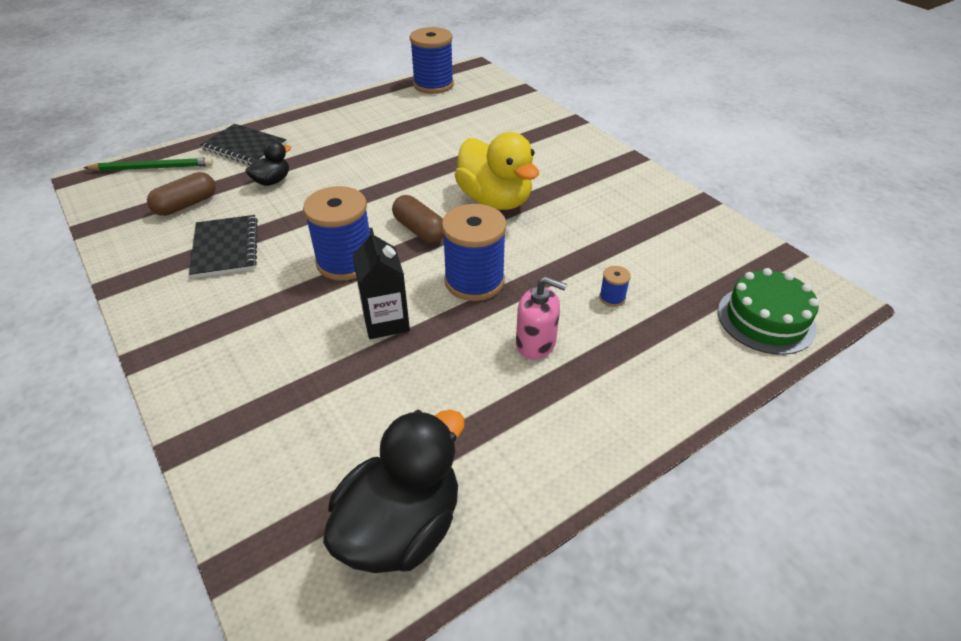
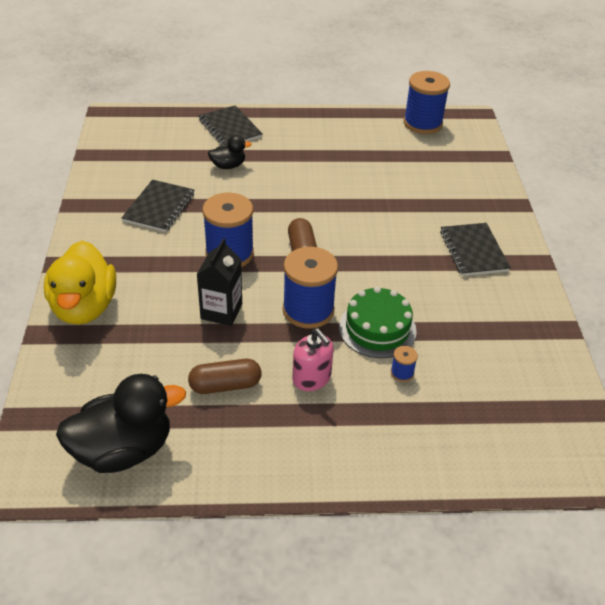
camera: 30 degrees right, 0 degrees up
green pencil [83,157,213,171] -> none
brown capsule [147,172,216,216] -> brown capsule moved to [188,359,262,394]
yellow duck [455,132,539,210] -> yellow duck moved to [44,241,116,325]
green cake [718,268,819,355] -> green cake moved to [339,286,417,358]
none -> black notebook [440,223,511,276]

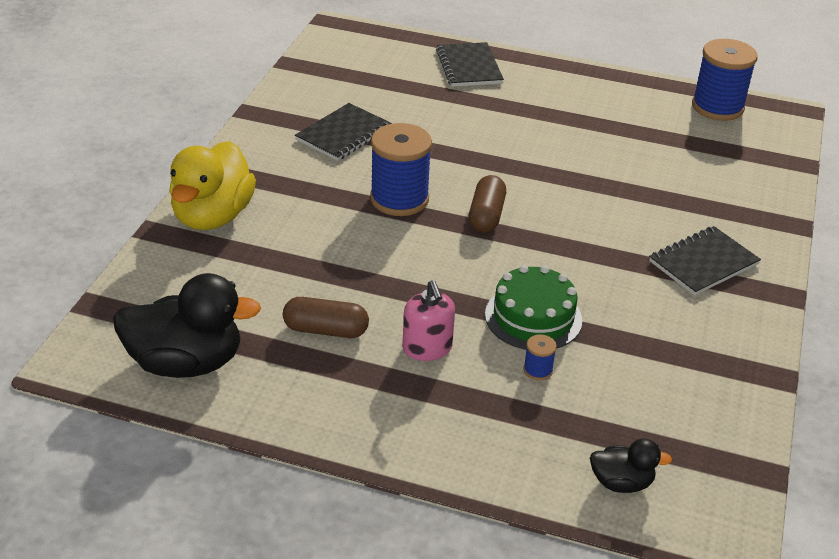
camera: 20 degrees right, 5 degrees down
black carton [197,238,242,326] -> none
black duck [208,135,252,169] -> black duck moved to [590,439,672,493]
blue spool [283,247,338,329] -> none
black notebook [440,223,511,276] -> black notebook turned 45 degrees clockwise [649,226,761,296]

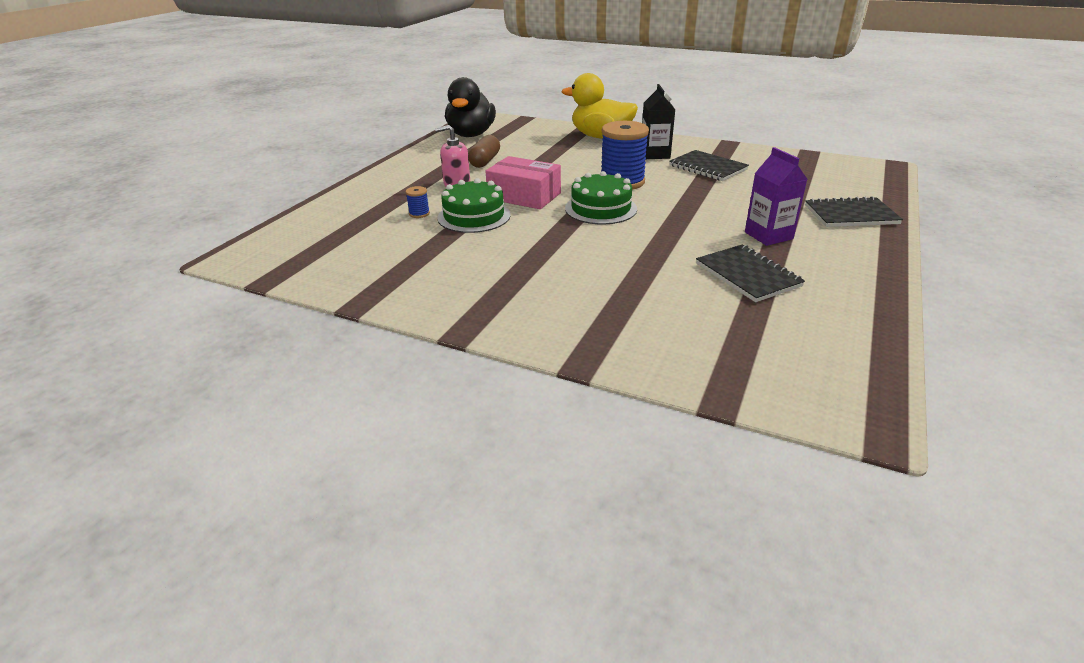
camera: 100 degrees right, 5 degrees down
brown capsule [469,175,506,233] -> green cake [565,171,637,224]
black duck [590,439,672,493] -> none
black notebook [649,226,761,296] -> black notebook moved to [696,245,805,302]
blue spool [692,39,758,121] -> none
none -> pink box [486,156,561,209]
none -> black carton [642,84,675,159]
none -> purple carton [745,147,808,246]

